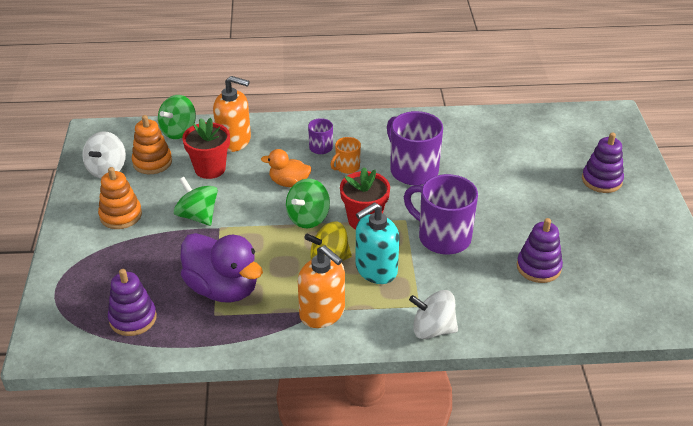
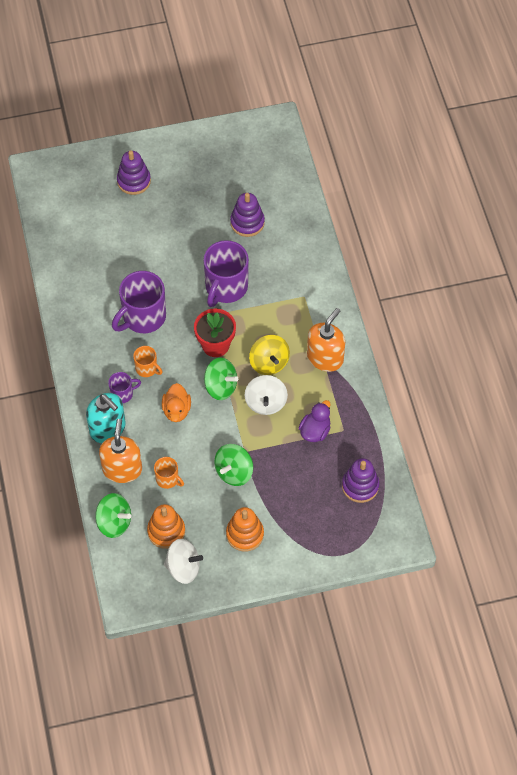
camera: 100 degrees left, 20 degrees up
purple duck [180,233,263,303] -> purple duck [299,400,331,442], size x0.56
red flower pot [182,118,230,179] -> orange mug [154,457,184,489]
turquoise soap dispenser [355,202,399,284] -> turquoise soap dispenser moved to [86,393,126,443]
white spinning top [409,290,458,339] -> white spinning top moved to [245,375,288,415]

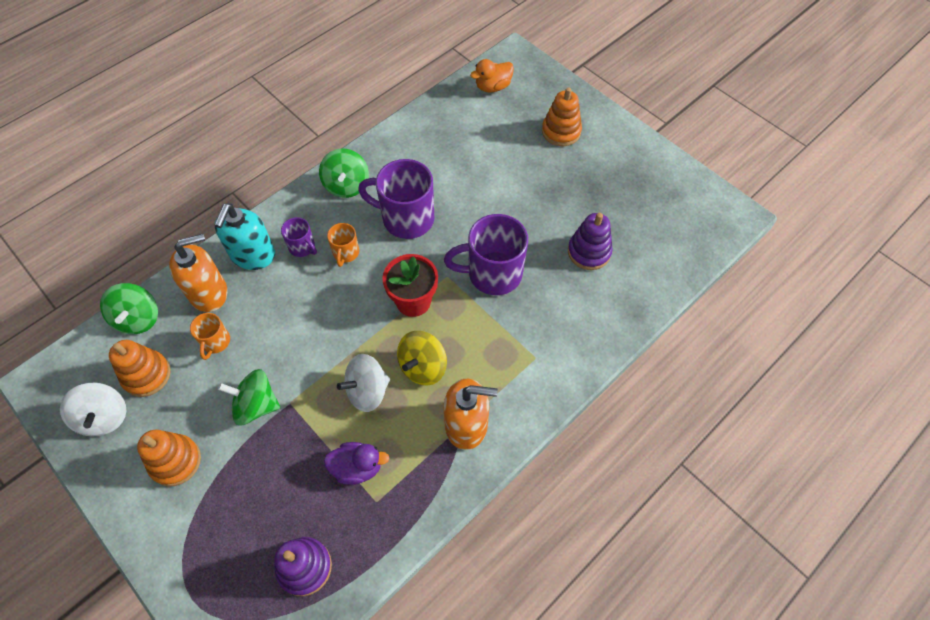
camera: 60 degrees right, 0 degrees up
purple stacking toy [117,151,151,195] -> orange stacking toy [542,87,582,146]
orange duck [162,383,191,422] -> orange duck moved to [470,59,514,93]
green spinning top [204,357,238,400] -> green spinning top moved to [319,148,369,198]

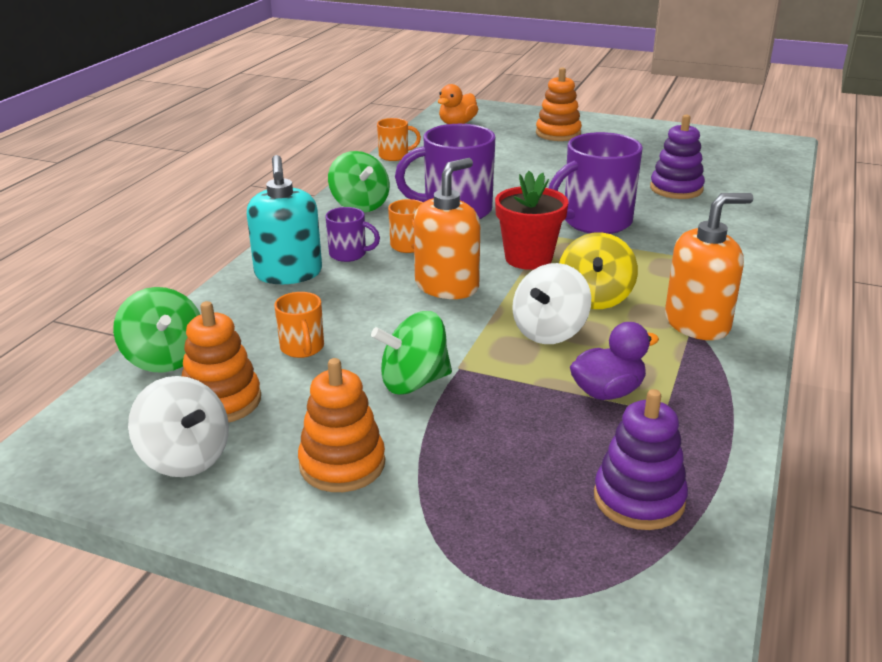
camera: 25 degrees left, 30 degrees down
orange soap dispenser [169,234,227,312] -> orange soap dispenser moved to [414,158,480,299]
none -> orange mug [377,118,421,161]

